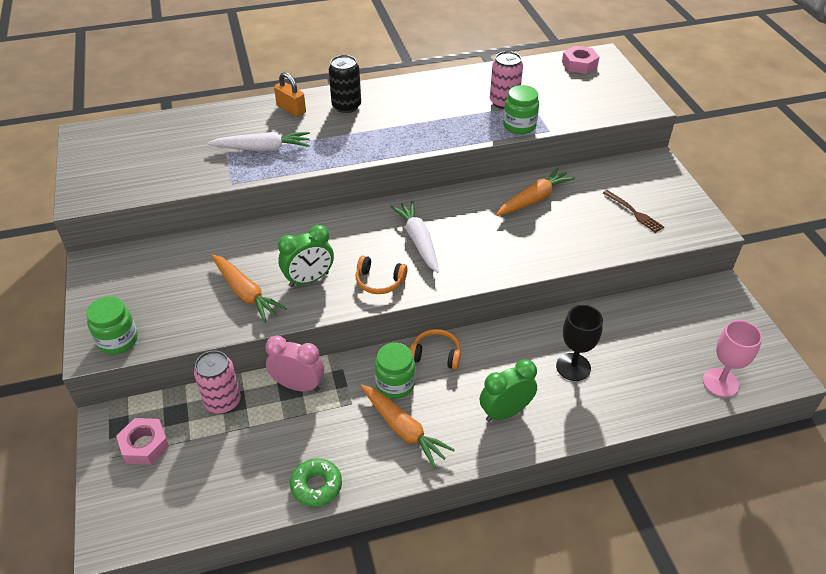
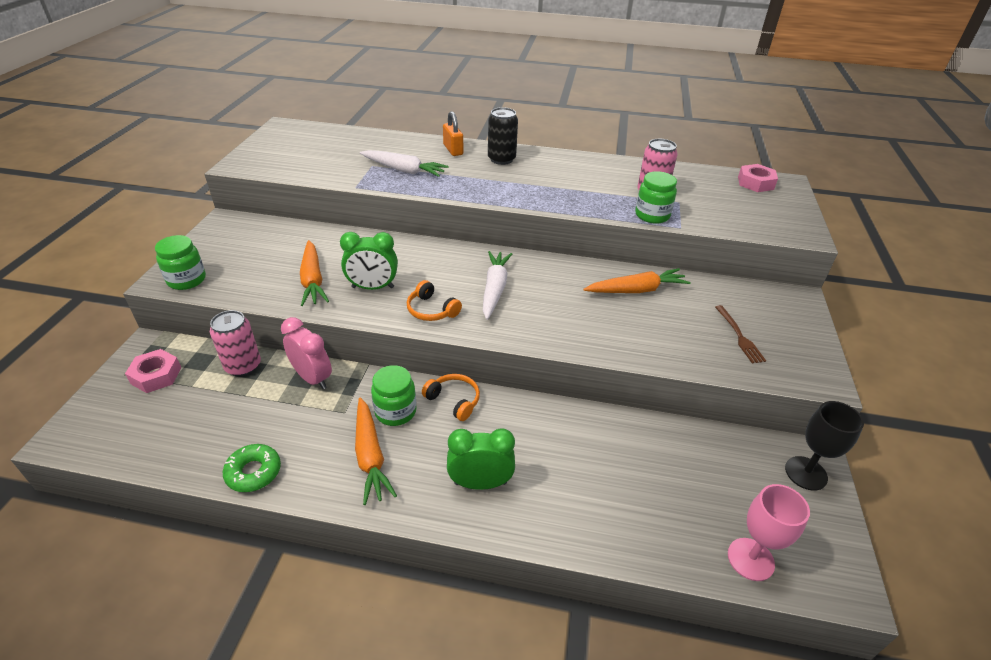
camera: 25 degrees right, 5 degrees down
black goblet [556,305,603,381] -> black goblet moved to [785,401,864,491]

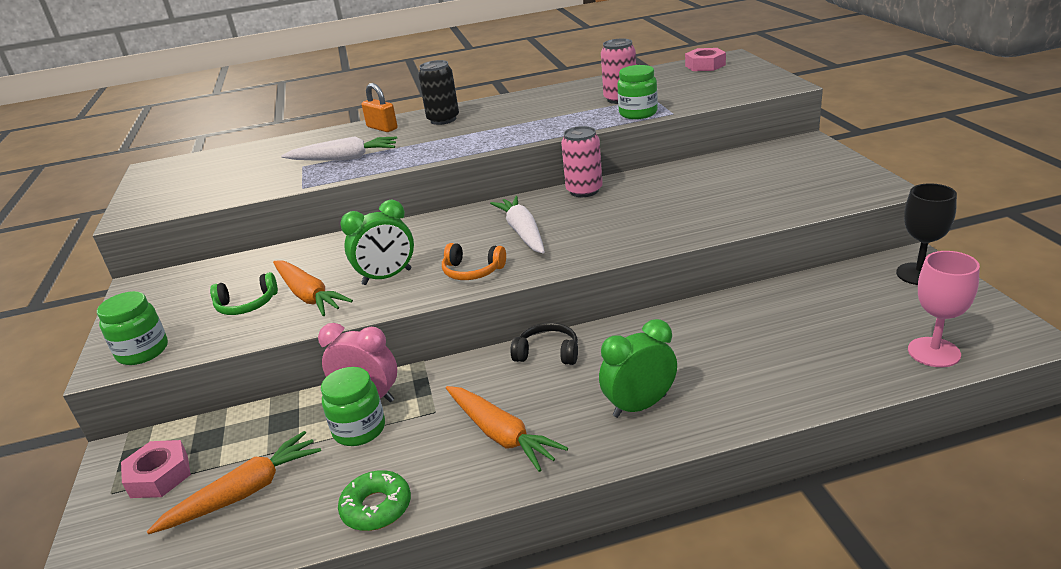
camera: 20 degrees left, 10 degrees down
pink can [210,310,261,376] -> pink can moved to [561,126,603,197]
green jar [371,365,416,426] -> green jar moved to [321,367,385,446]
orange headphones [422,374,480,421] -> black headphones [510,323,578,365]
orange carrot [584,268,691,293] -> orange carrot moved to [147,431,321,534]
brown fork [715,305,766,364] -> none
none -> green headphones [210,272,278,315]

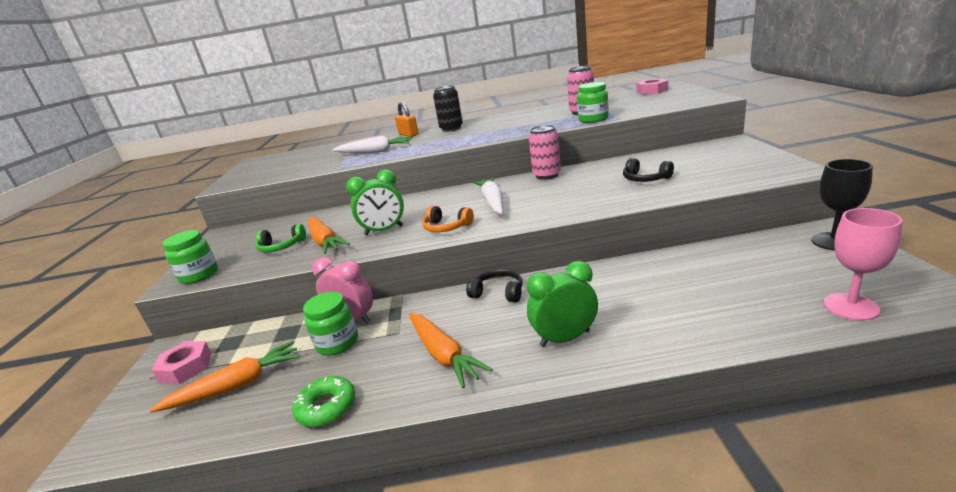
camera: 10 degrees right, 5 degrees down
none -> black headphones [623,158,674,182]

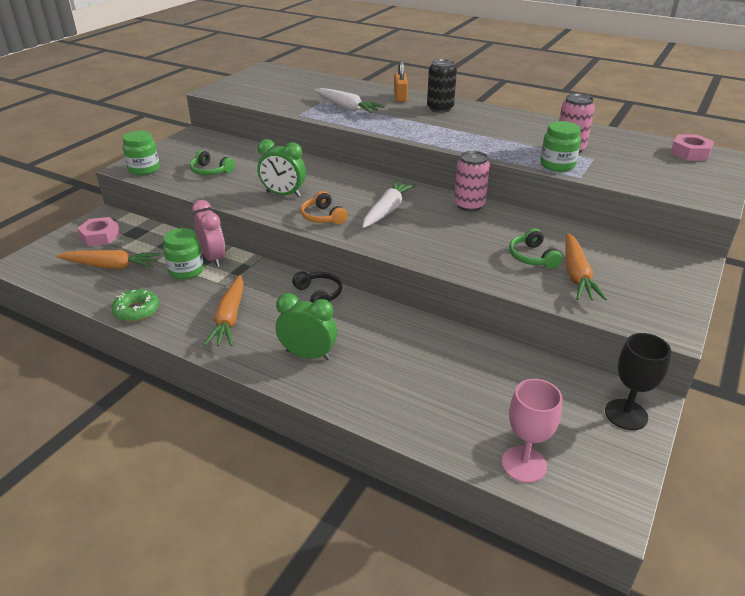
camera: 30 degrees right, 10 degrees up
orange carrot [309,217,350,254] -> orange carrot moved to [566,233,607,301]
black headphones [623,158,674,182] -> green headphones [509,228,562,269]

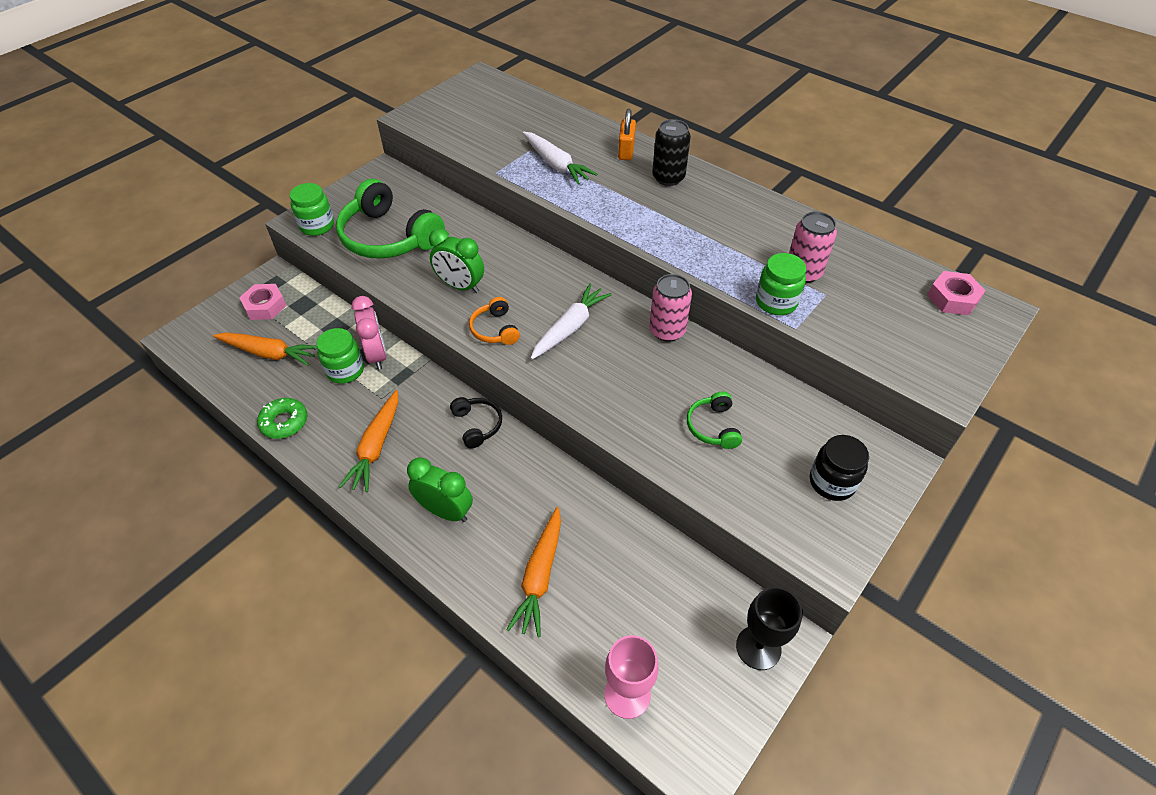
camera: 10 degrees right, 15 degrees up
green headphones [190,150,235,175] -> green headphones [336,179,445,259], size x2.10
orange carrot [566,233,607,301] -> orange carrot moved to [506,507,561,637]
none -> black jar [810,435,869,501]

